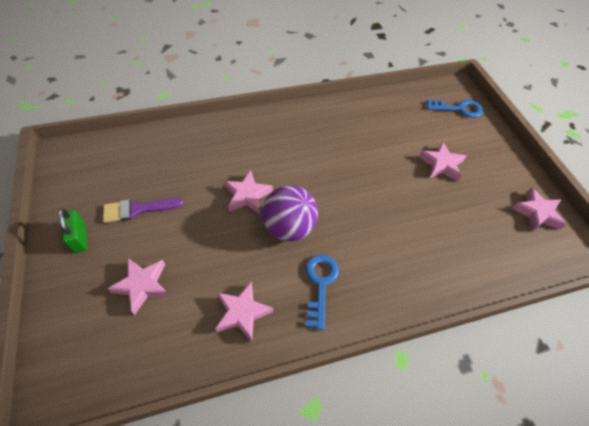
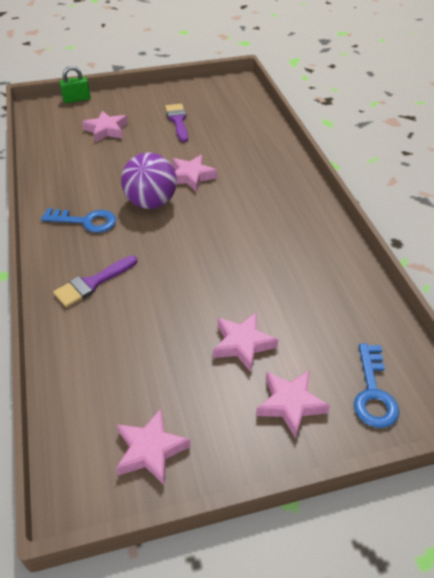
camera: 95 degrees right, 10 degrees down
green padlock [58,209,88,253] -> green padlock moved to [59,66,91,103]
pink star [215,281,273,342] -> pink star moved to [256,370,330,438]
none -> purple brush [53,255,137,307]

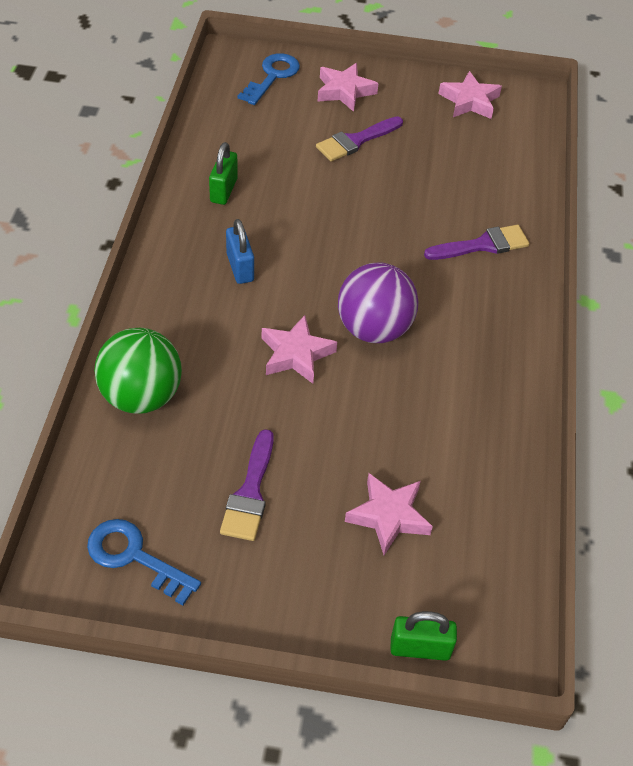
camera: 160 degrees left, 5 degrees up
blue key [41,208,116,233] -> blue key moved to [87,519,201,605]
pink star [213,312,278,372] -> purple brush [316,116,403,161]
none -> green ball [94,328,182,414]
none -> green padlock [209,142,238,205]
none -> blue padlock [226,219,254,284]

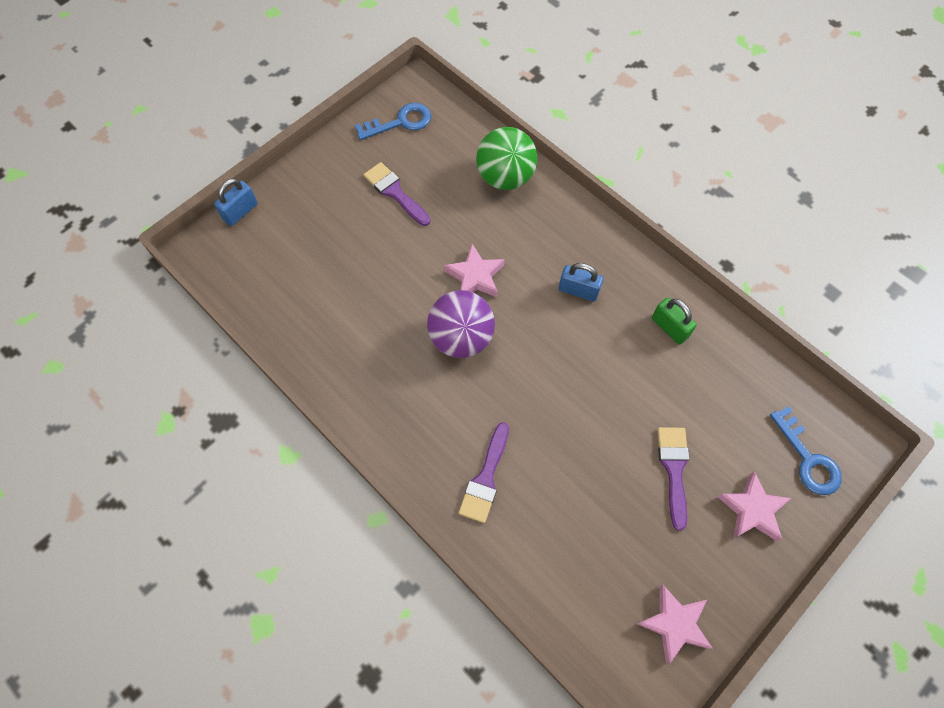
camera: 130 degrees right, 15 degrees up
pink star [345,473,433,555] -> none
green padlock [390,611,457,661] -> blue padlock [214,179,258,226]

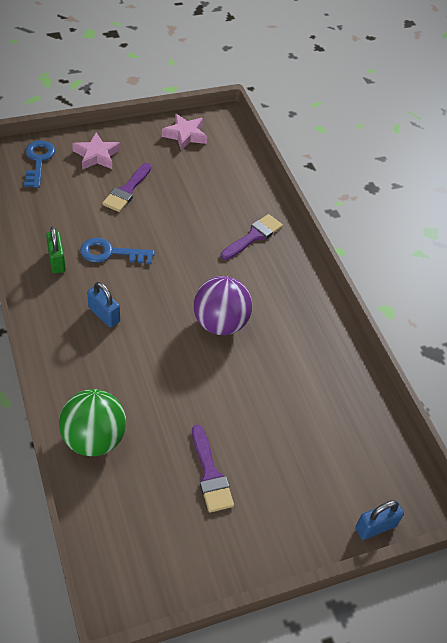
camera: 160 degrees left, 15 degrees down
blue key [355,103,431,140] -> blue key moved to [80,238,155,264]
pink star [444,244,505,297] -> none

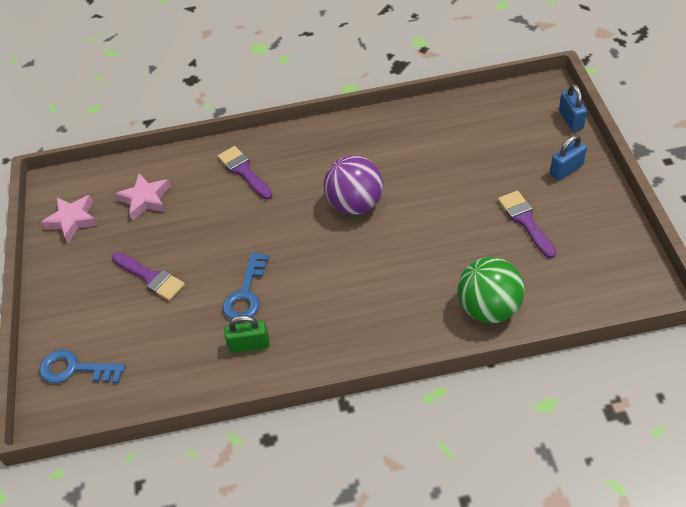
camera: 70 degrees left, 0 degrees up
pink star [72,133,121,170] -> pink star moved to [115,173,171,221]
blue padlock [87,282,120,328] -> blue padlock moved to [550,135,587,180]
purple brush [192,425,234,512] -> purple brush turned 105 degrees counterclockwise [498,190,556,258]

